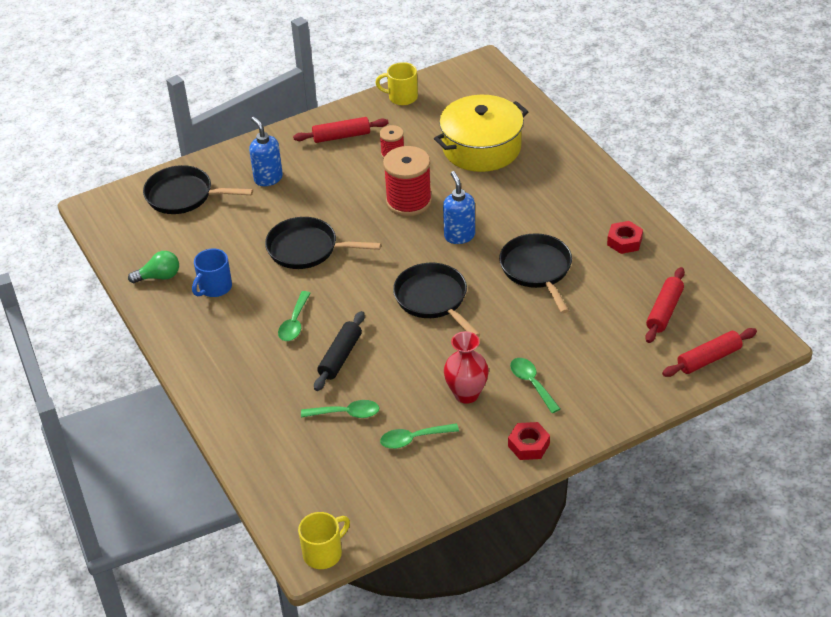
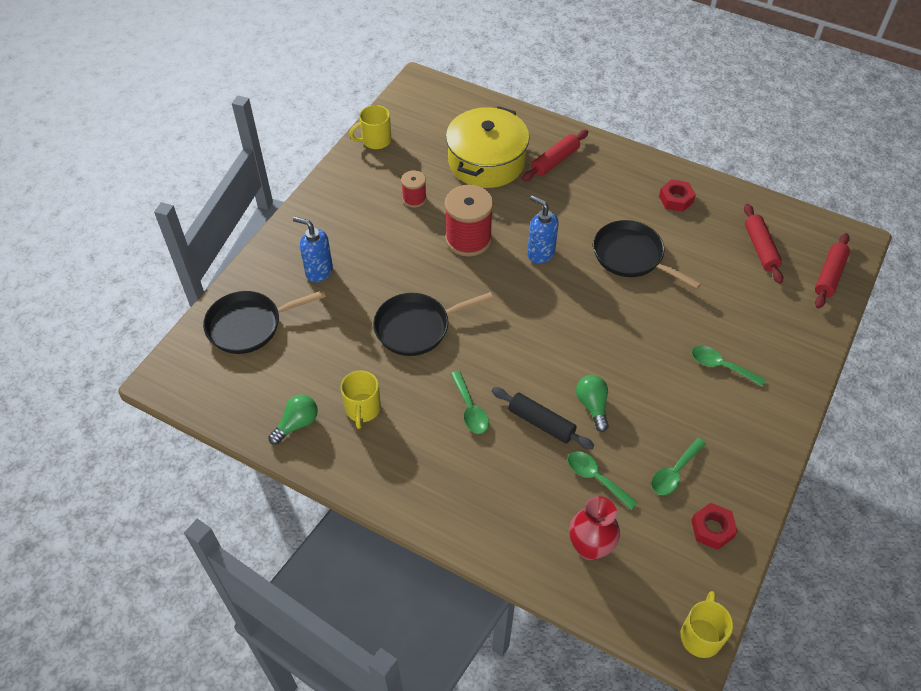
camera: 35 degrees left, 10 degrees up
blue mug [192,249,232,297] -> yellow mug [341,370,381,429]
red rolling pin [293,117,388,143] -> red rolling pin moved to [522,130,588,181]
green spoon [301,400,380,418] -> green spoon turned 105 degrees counterclockwise [568,451,638,510]
black rolling pin [314,311,365,391] -> black rolling pin turned 45 degrees counterclockwise [492,387,594,449]
black pan [393,263,480,337] -> none
red vase [444,331,489,404] -> red vase moved to [569,496,620,560]
red nut [508,422,550,460] -> red nut moved to [691,503,737,550]
none -> green light bulb [576,375,609,432]

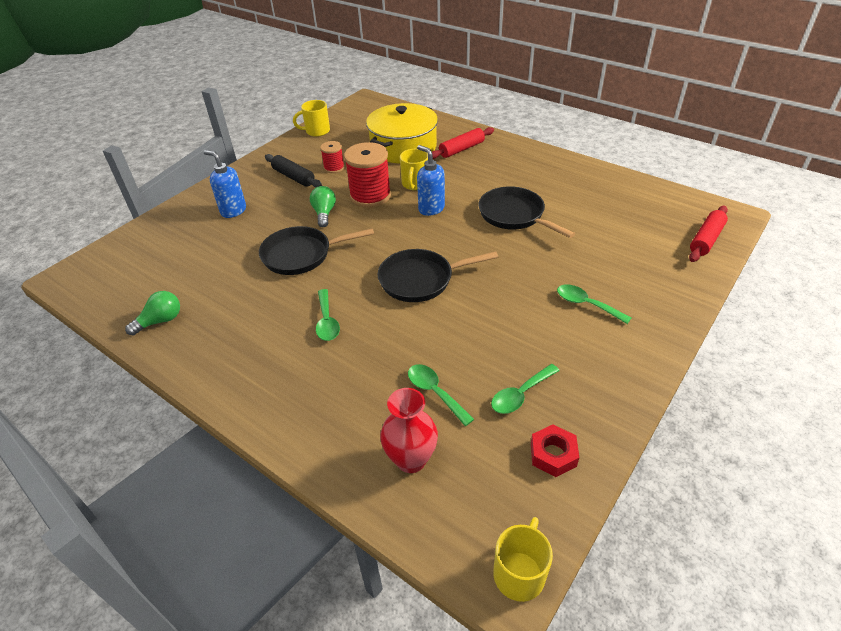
camera: 10 degrees right, 10 degrees down
black pan [203,290,326,354] -> black pan moved to [377,249,498,302]
yellow mug [341,370,381,429] -> yellow mug moved to [400,149,428,190]
black rolling pin [492,387,594,449] -> black rolling pin moved to [265,154,322,188]
green light bulb [576,375,609,432] -> green light bulb moved to [310,186,336,227]
red nut [659,179,696,212] -> none
red rolling pin [744,204,783,284] -> none

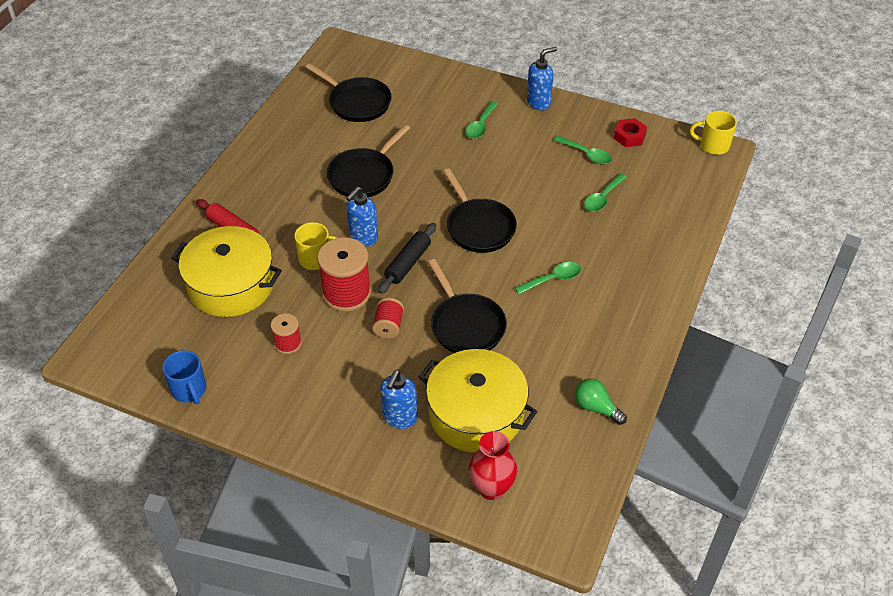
camera: 105 degrees left, 5 degrees up
black rolling pin [265,154,322,188] -> black rolling pin moved to [378,223,436,294]
yellow mug [293,100,330,137] -> blue mug [162,350,206,404]
green light bulb [310,186,336,227] -> red spool [372,298,404,339]
red vase [380,388,438,473] -> red vase moved to [469,431,517,500]
red rolling pin [689,206,728,262] -> none
none -> black pan [305,63,392,122]
none -> yellow pot [419,349,537,453]
none -> blue soap dispenser [527,47,557,111]

